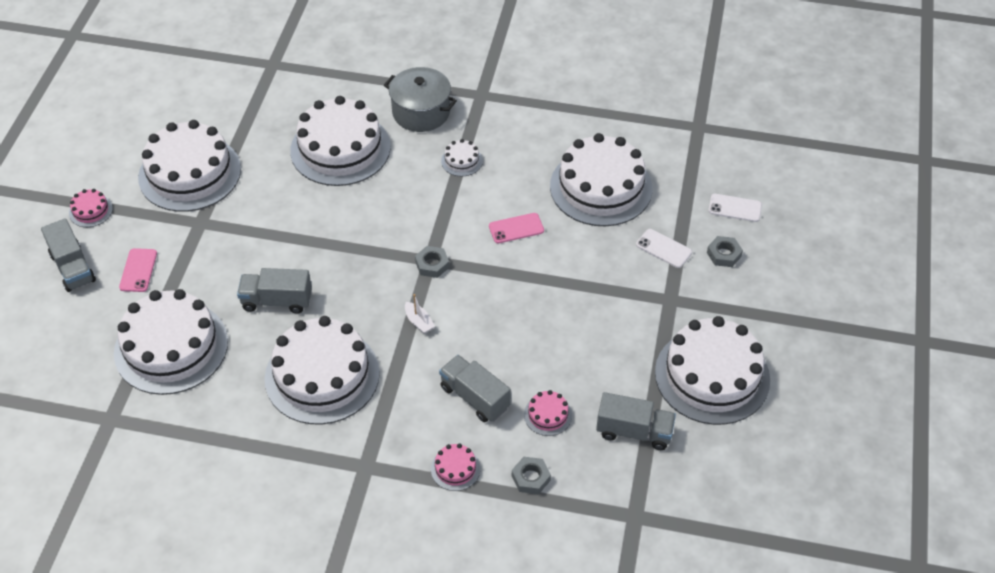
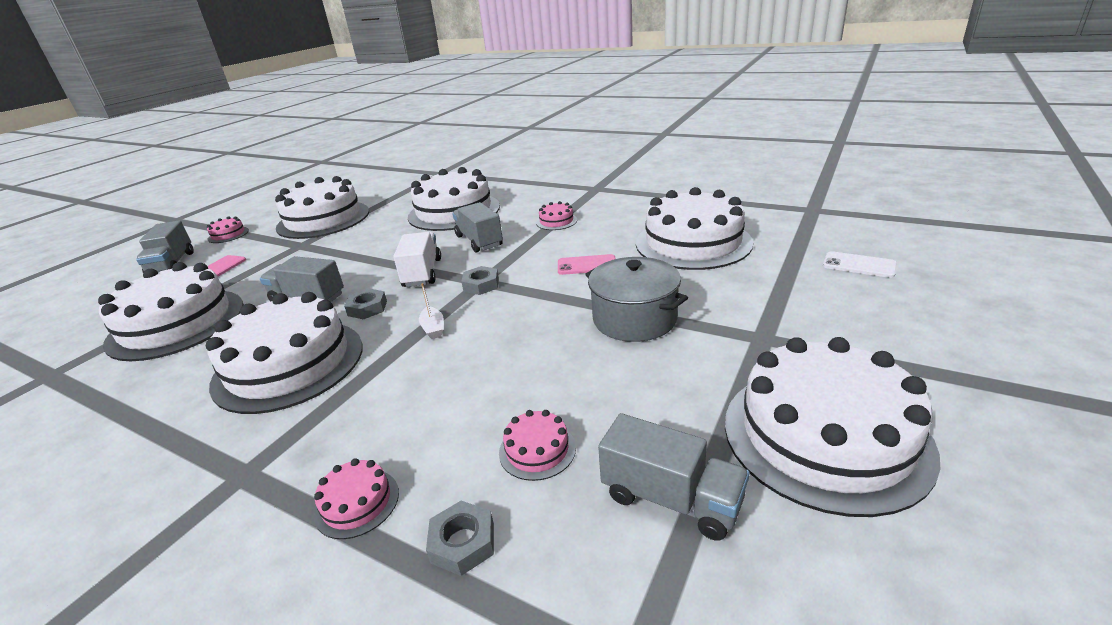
camera: 20 degrees right, 20 degrees down
grey pot [384,67,457,132] -> grey pot moved to [585,257,688,342]
grey truck [439,355,511,422] -> grey truck moved to [452,202,503,253]
white cake [441,139,483,176] -> pink cake [536,201,577,230]
white phone [636,229,692,268] -> none
grey nut [707,236,743,267] -> grey nut moved to [344,288,387,320]
none -> white truck [393,232,441,287]

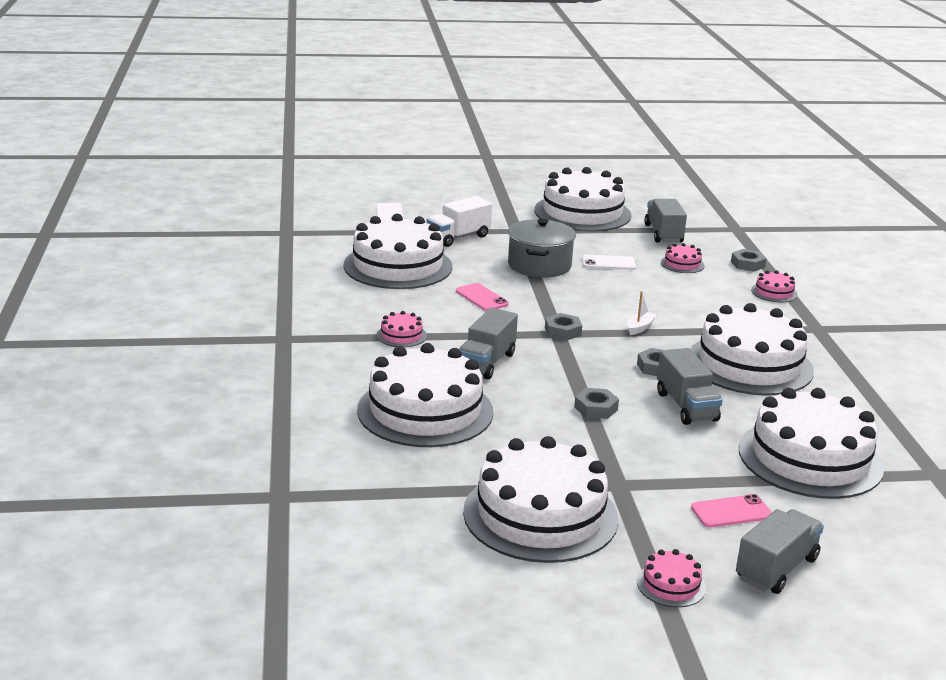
camera: 130 degrees left, 5 degrees down
white truck [393,232,441,287] -> white truck moved to [427,196,492,247]
none -> grey nut [574,388,619,419]
none -> white phone [582,255,636,270]

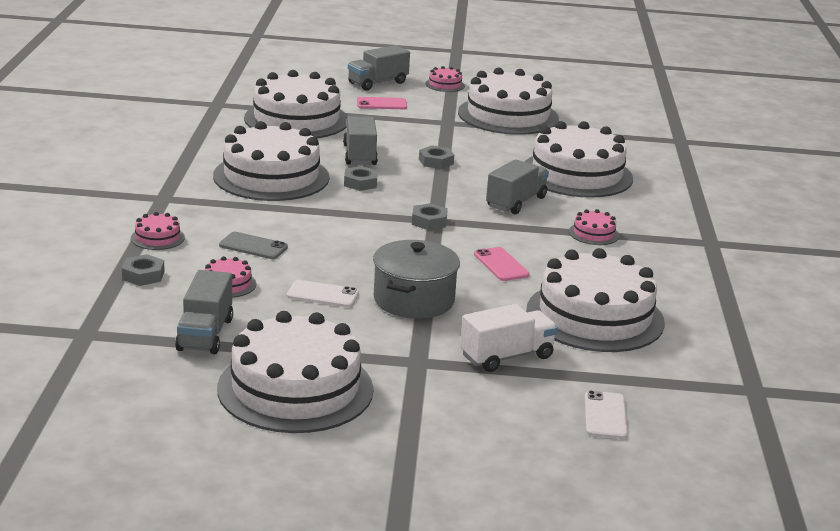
camera: 170 degrees left, 0 degrees up
white boat [627,291,656,335] -> none
none -> grey phone [219,232,288,259]

